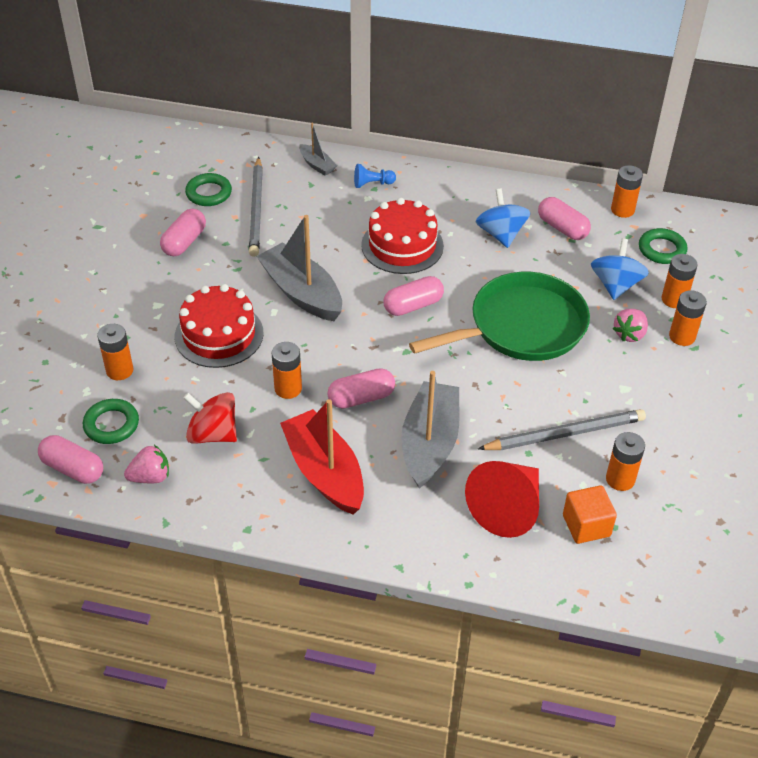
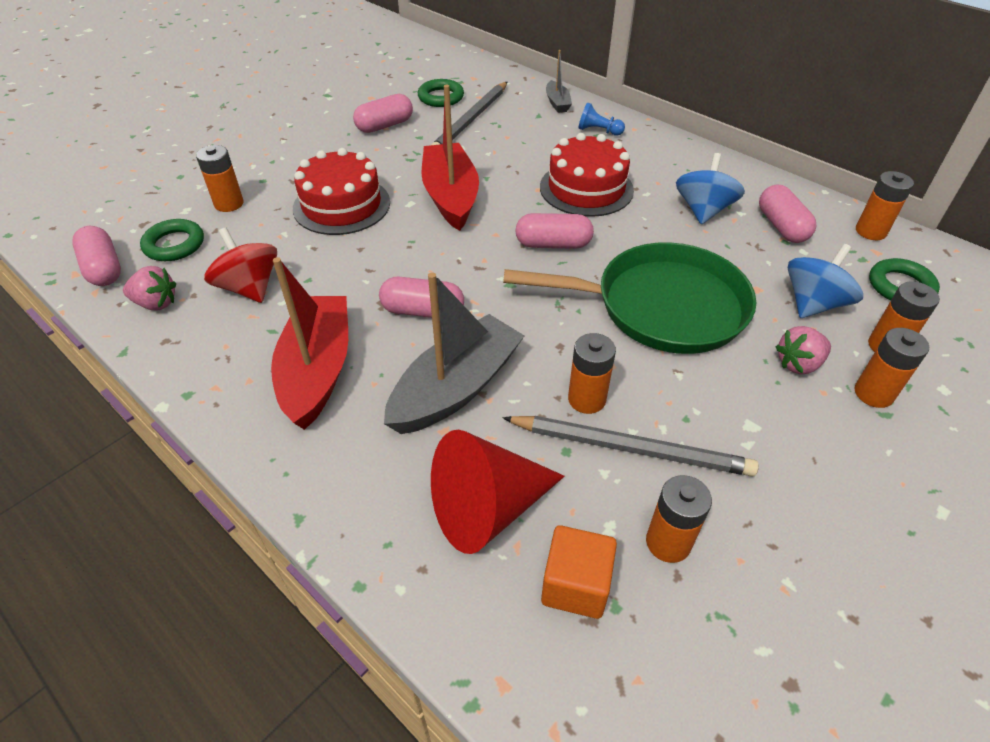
camera: 30 degrees right, 0 degrees up
grey boat [256,215,342,321] -> red boat [421,85,479,231]
orange battery [272,342,302,399] -> orange battery moved to [568,333,616,414]

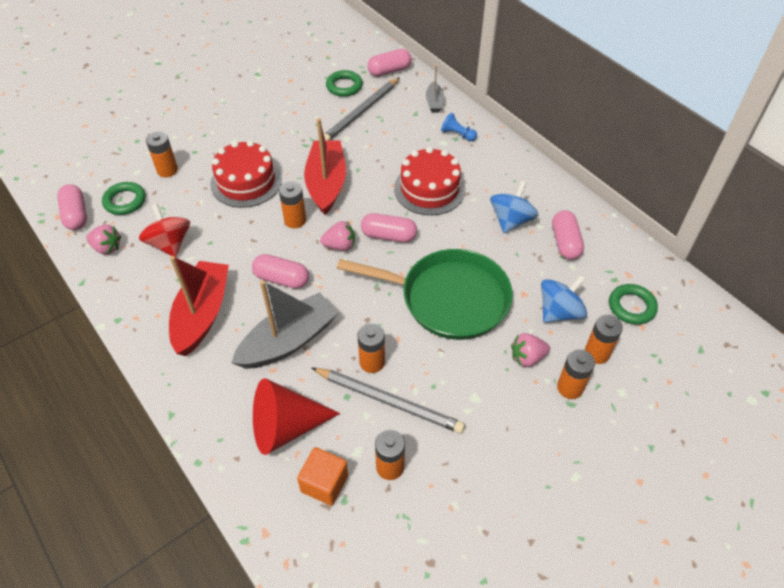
camera: 10 degrees right, 5 degrees up
pink capsule [353,94,413,133] -> pink capsule moved to [368,49,412,77]
orange battery [856,171,914,240] -> orange battery moved to [279,181,306,228]
none -> pink strawberry [320,221,355,251]

